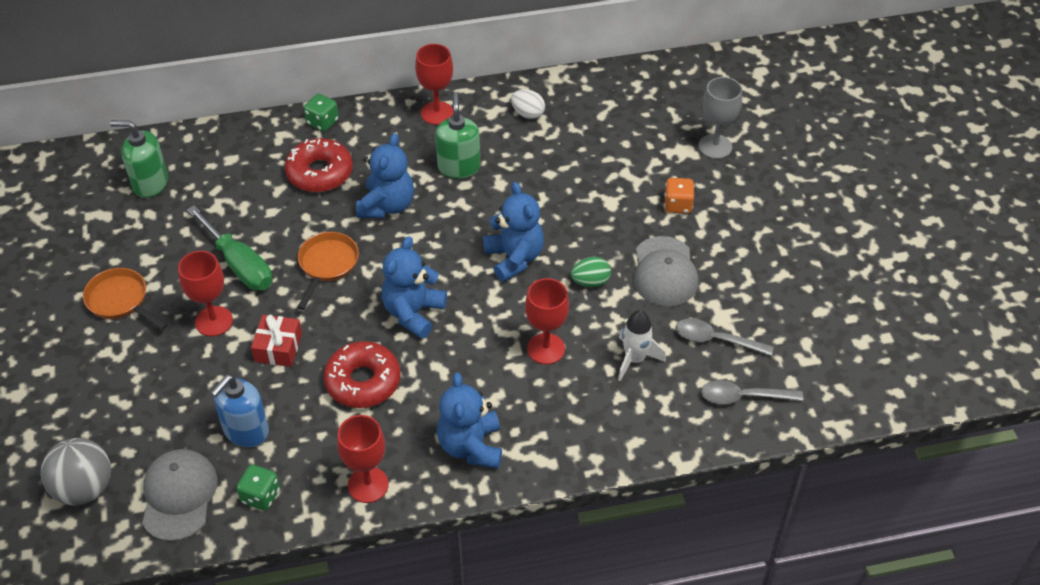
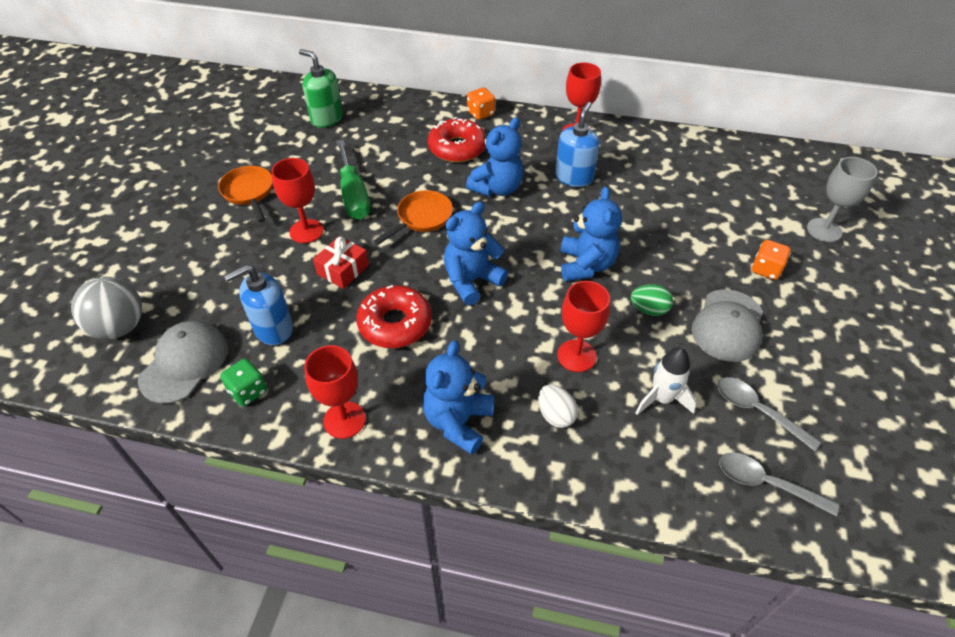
camera: 25 degrees right, 0 degrees up
green dice [304,94,339,131] -> orange dice [467,87,495,120]
green soap dispenser [435,92,480,179] -> blue soap dispenser [555,102,600,187]
white egg [511,89,545,119] -> white egg moved to [538,385,578,428]

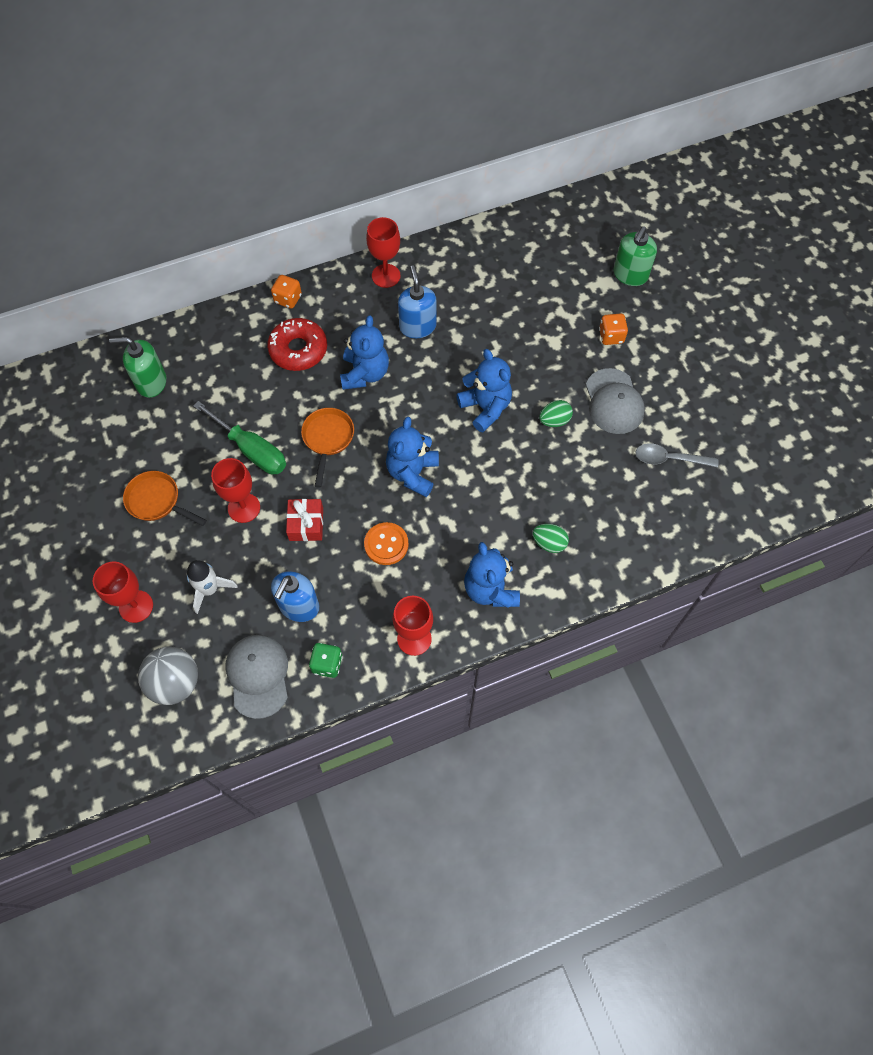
camera: 35 degrees left, 15 degrees up
red donut [356,285,432,348] -> orange button [364,522,409,565]
white egg [538,385,578,428] -> green egg [533,524,569,553]
red goblet [557,281,610,372] -> red goblet moved to [93,561,153,623]
white rocket [635,348,697,415] -> white rocket moved to [187,560,238,614]
grey spoon [719,453,839,516] -> none
grey goblet [807,157,878,242] -> green soap dispenser [614,226,657,286]

